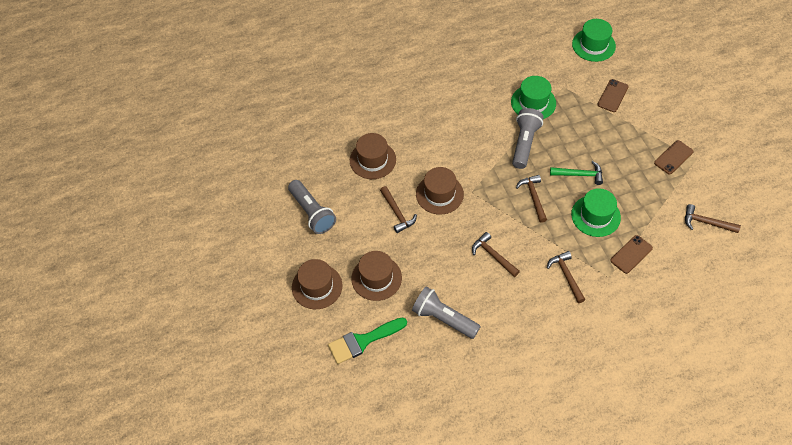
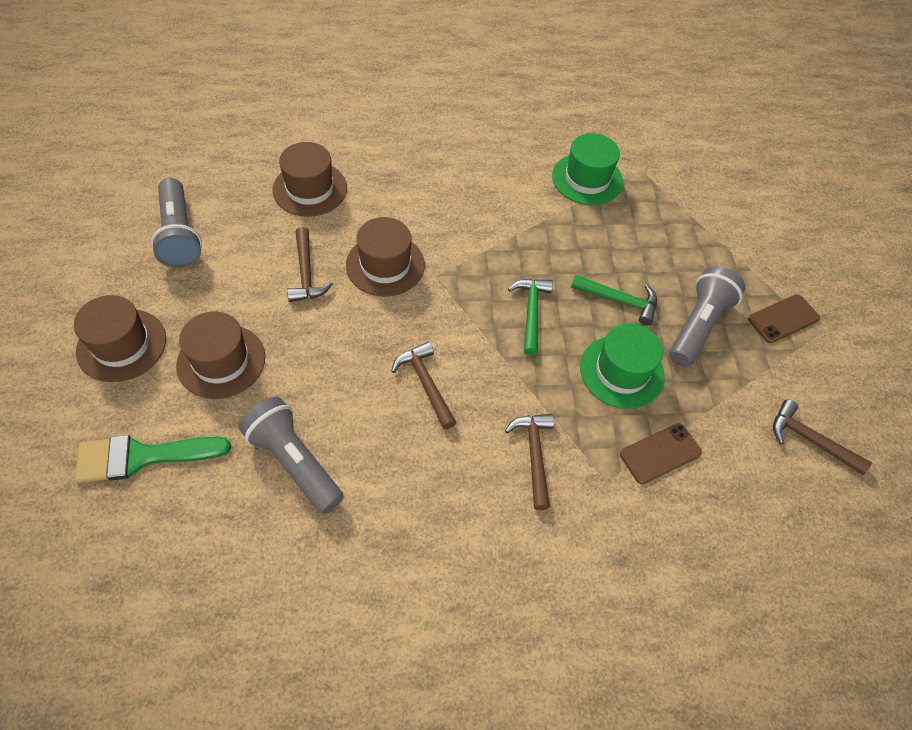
camera: 10 degrees right, 0 degrees up
grey flashlight [512,108,544,169] -> grey flashlight moved to [669,266,745,367]
brown hammer [516,175,547,223] -> green hammer [508,279,553,356]
green hat [572,19,616,62] -> none
brown phone [597,79,629,112] -> none

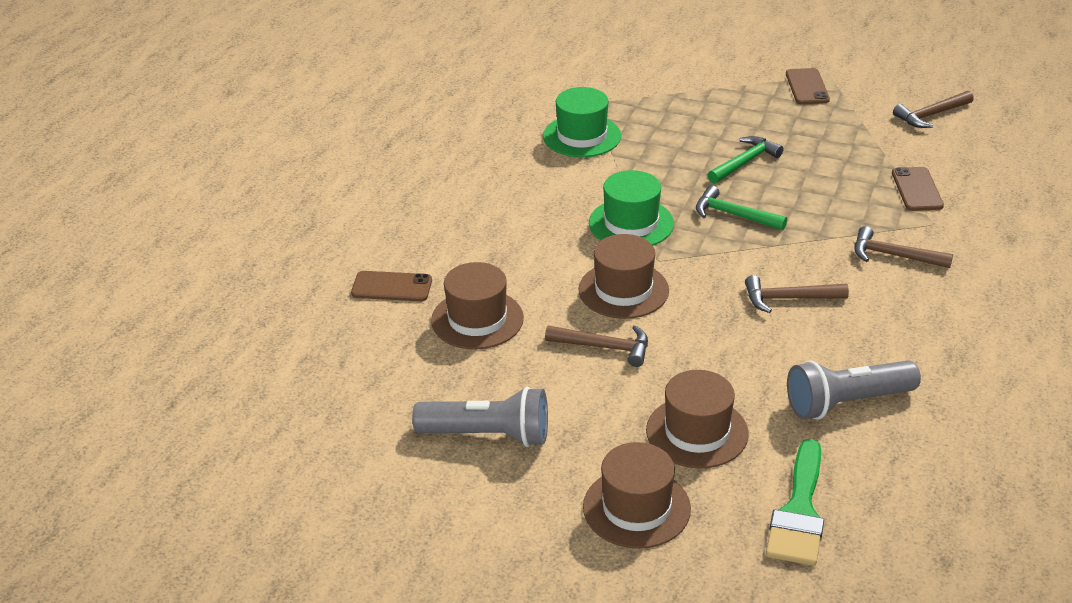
camera: 60 degrees left, 20 degrees down
green hat [580,324,665,409] -> green hat moved to [589,170,674,245]
grey flashlight [669,266,745,367] -> none
none -> brown phone [351,271,432,301]

